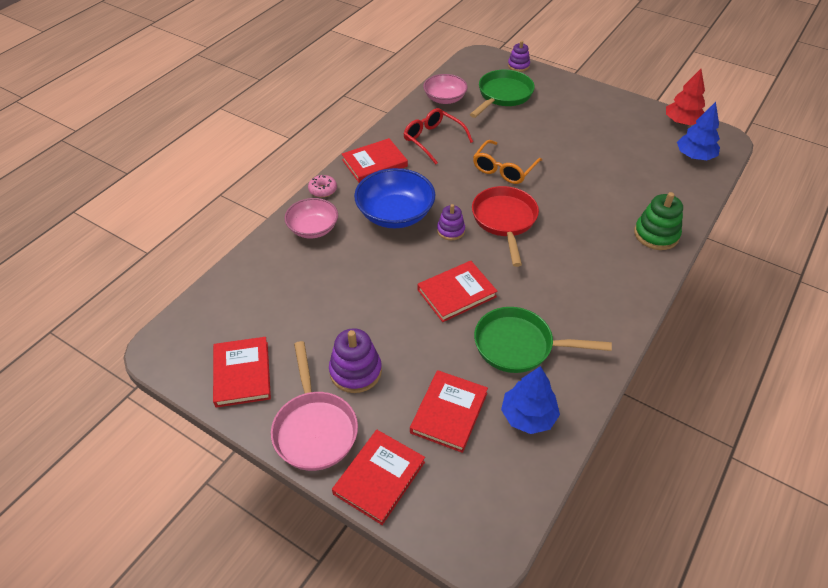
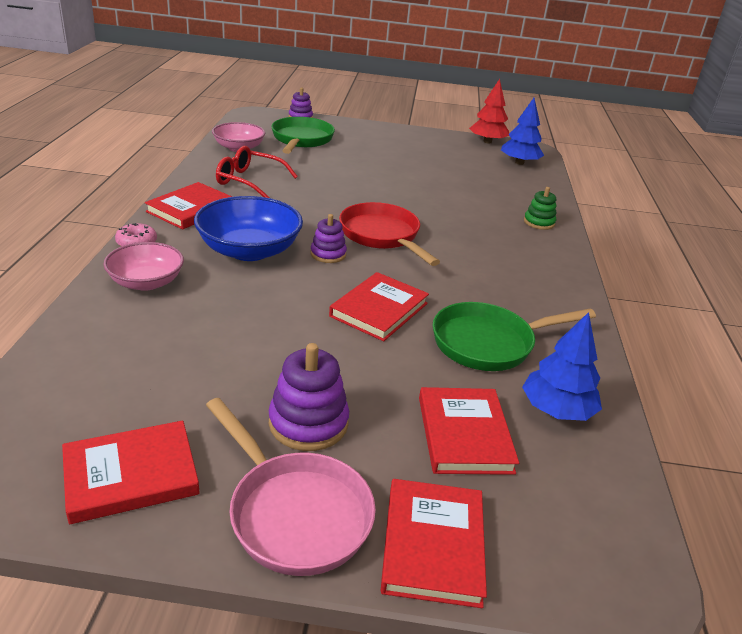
camera: 30 degrees left, 15 degrees down
red book [213,337,271,408] -> red book turned 75 degrees counterclockwise [62,421,200,524]
orange glasses [473,140,542,184] -> none
green stacking toy [634,192,683,250] -> green stacking toy [524,187,556,230], size x0.64

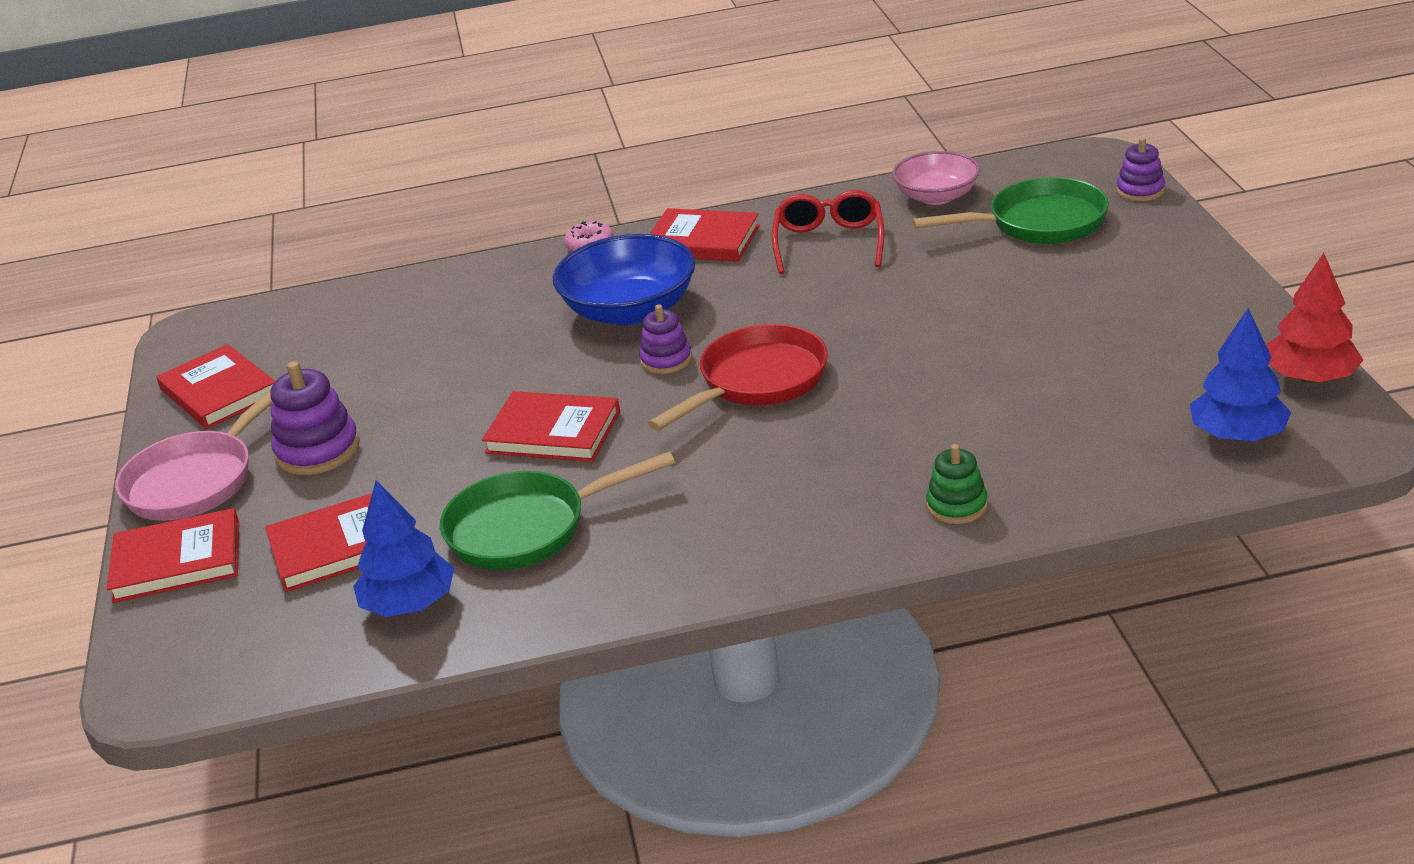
camera: 80 degrees right, 0 degrees up
pink bowl [103,242,184,291] -> none
green pan [433,302,596,371] -> green pan turned 75 degrees counterclockwise [440,452,675,570]

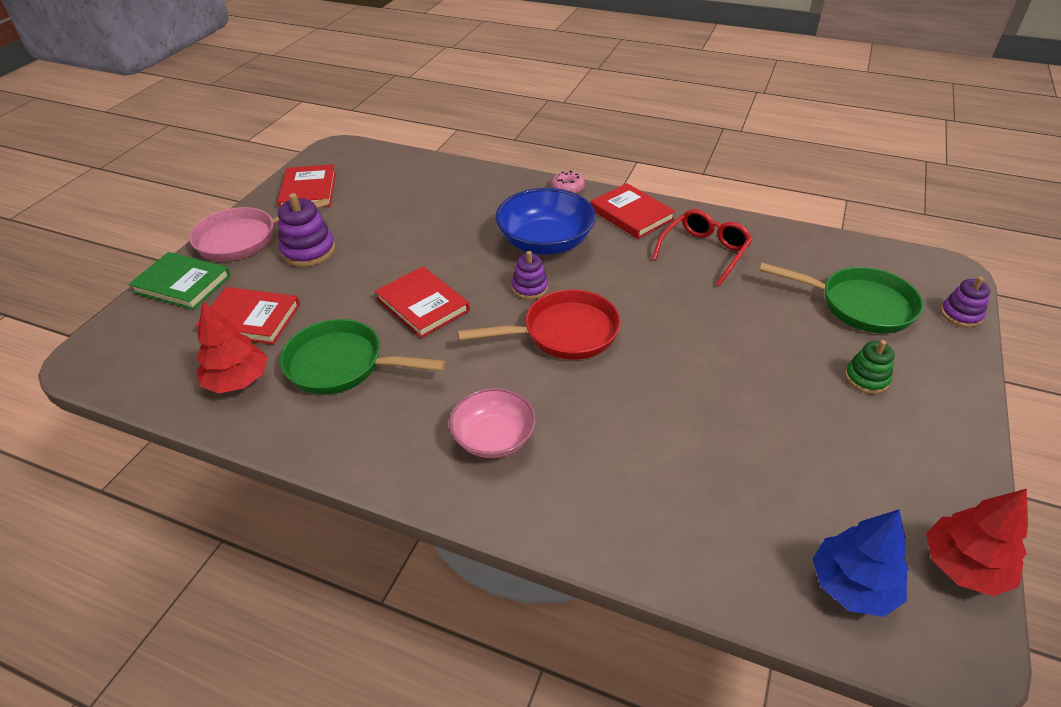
camera: 30 degrees right, 10 degrees up
red book [107,508,239,603] -> green book [128,252,231,310]
blue tree [353,480,454,617] -> red tree [196,302,268,394]
pink bowl [892,151,980,205] -> pink bowl moved to [449,388,536,458]
green stacking toy [926,444,988,524] -> green stacking toy moved to [845,340,895,394]

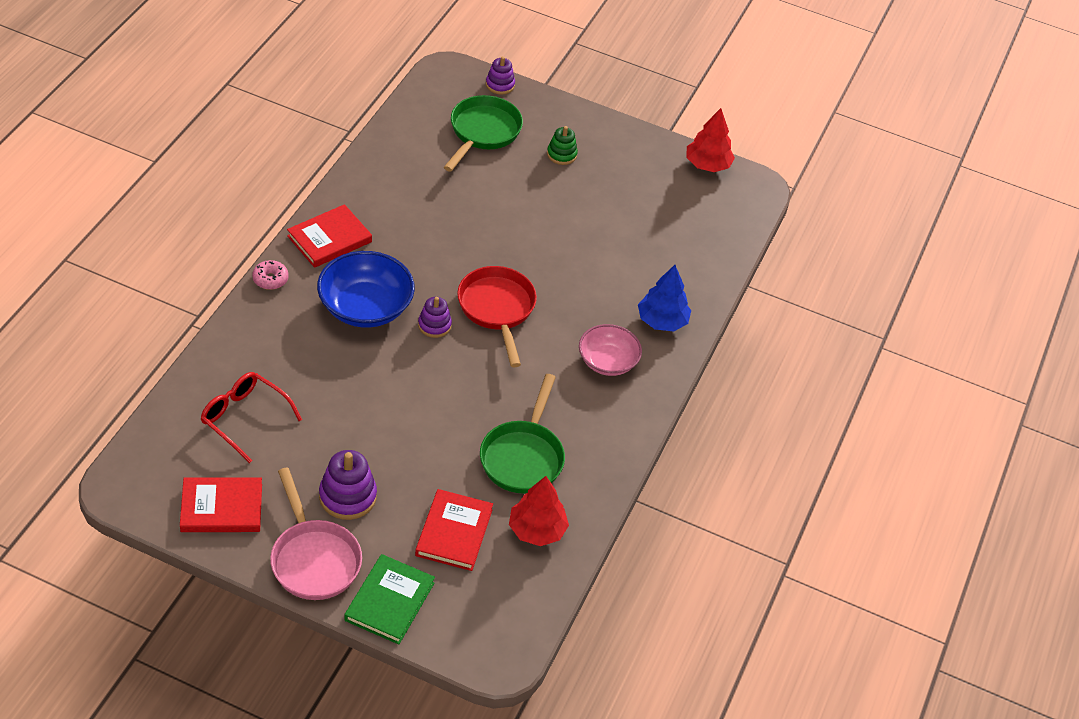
camera: 95 degrees left, 5 degrees up
red book [375,266,470,338] -> none
red glasses [652,209,753,286] -> red glasses moved to [201,372,302,463]
blue tree [812,509,909,617] -> blue tree moved to [638,265,691,331]

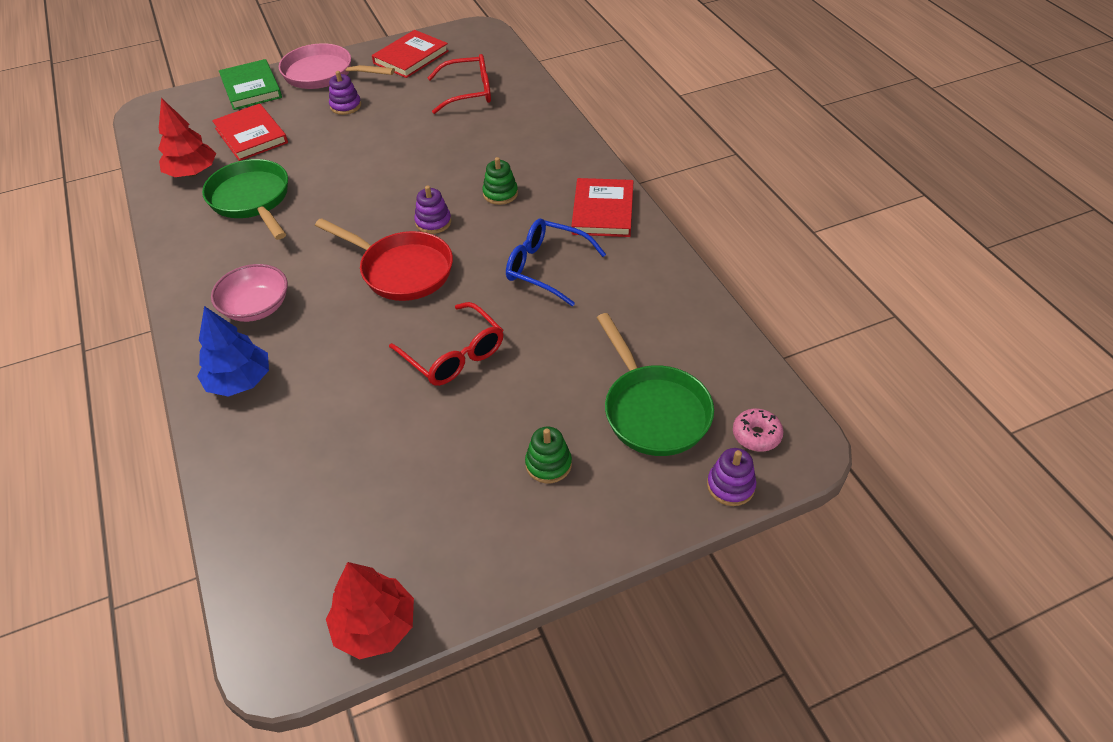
camera: 140 degrees right, 0 degrees up
pink donut [252,260,289,290] -> pink donut moved to [733,409,784,452]
blue bowl [317,251,415,328] -> green stacking toy [482,157,518,205]
purple stacking toy [319,450,377,520] -> purple stacking toy [329,71,361,115], size x0.64
none -> red glasses [389,302,503,386]
none -> blue glasses [506,219,606,306]

